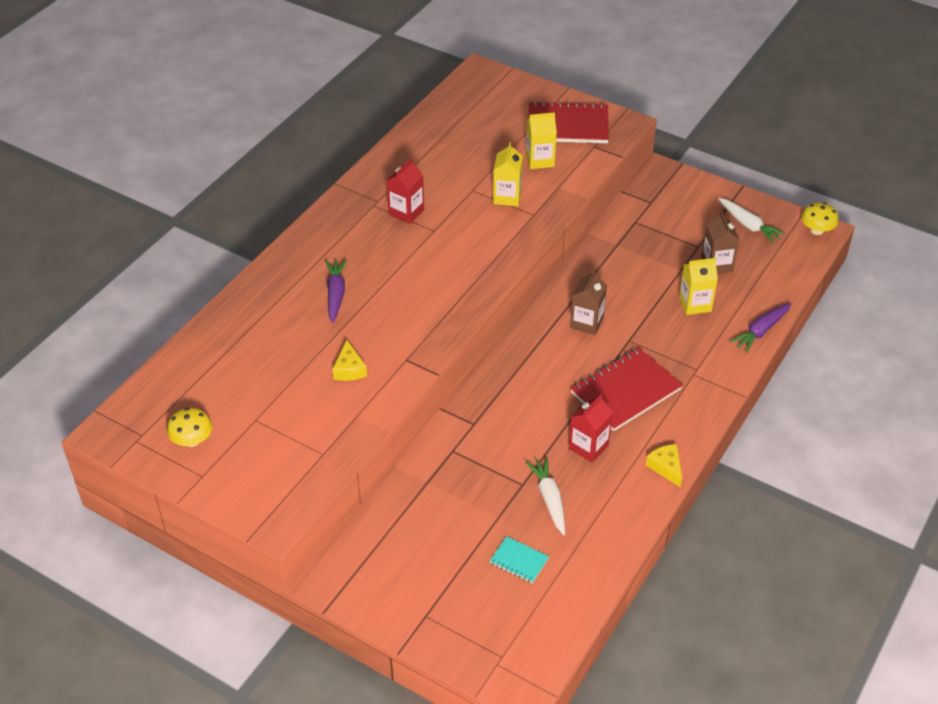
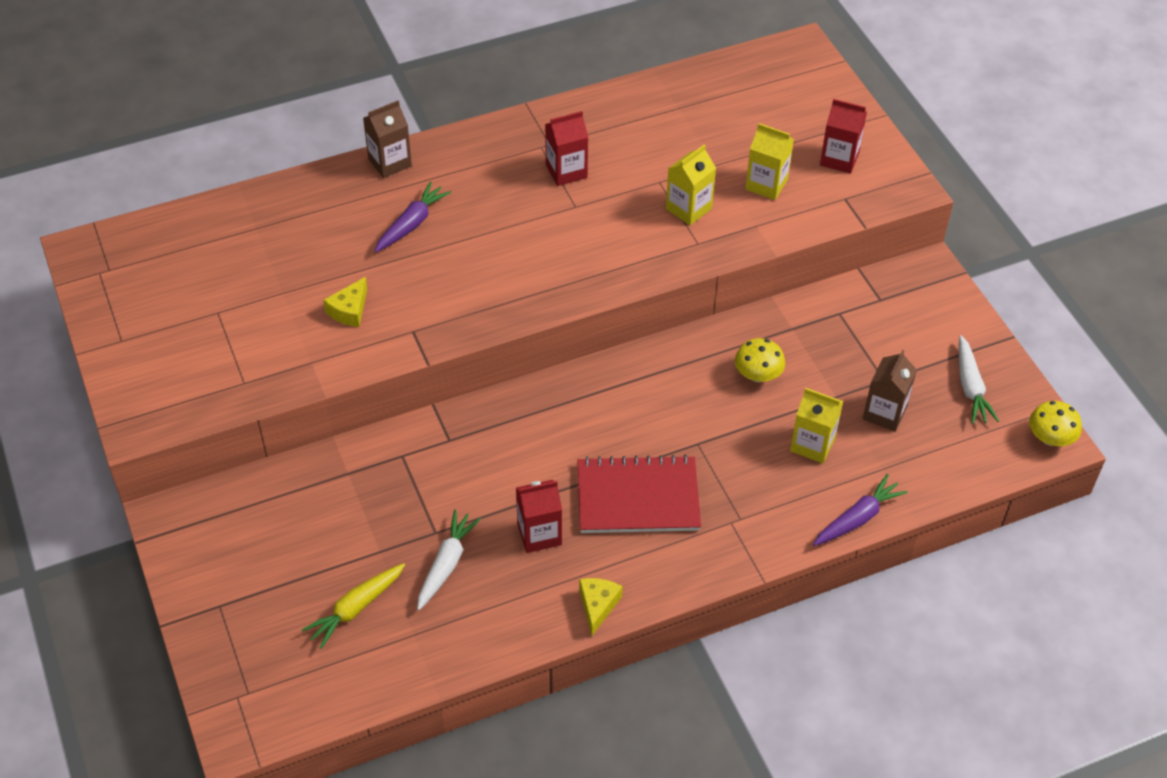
camera: 35 degrees right, 5 degrees up
yellow mushroom [167,408,212,447] -> yellow mushroom moved to [735,338,785,382]
turquoise notebook [490,536,549,583] -> yellow carrot [302,563,405,649]
red notebook [529,101,609,143] -> red carton [820,99,867,174]
brown carton [570,269,607,335] -> brown carton moved to [363,100,412,178]
purple carrot [730,303,791,353] -> purple carrot turned 150 degrees clockwise [813,474,908,546]

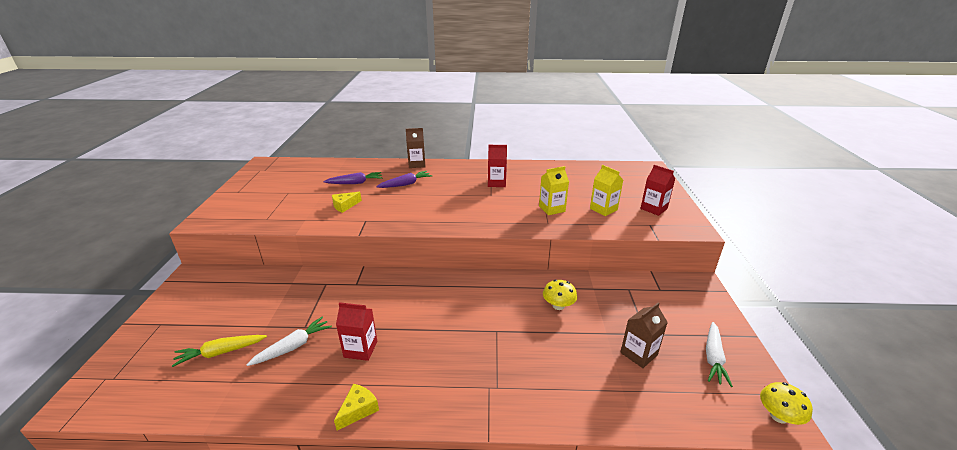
camera: 25 degrees right, 20 degrees down
red notebook [577,455,701,533] -> none
yellow carton [790,388,843,463] -> none
purple carrot [813,474,908,546] -> purple carrot moved to [323,172,382,184]

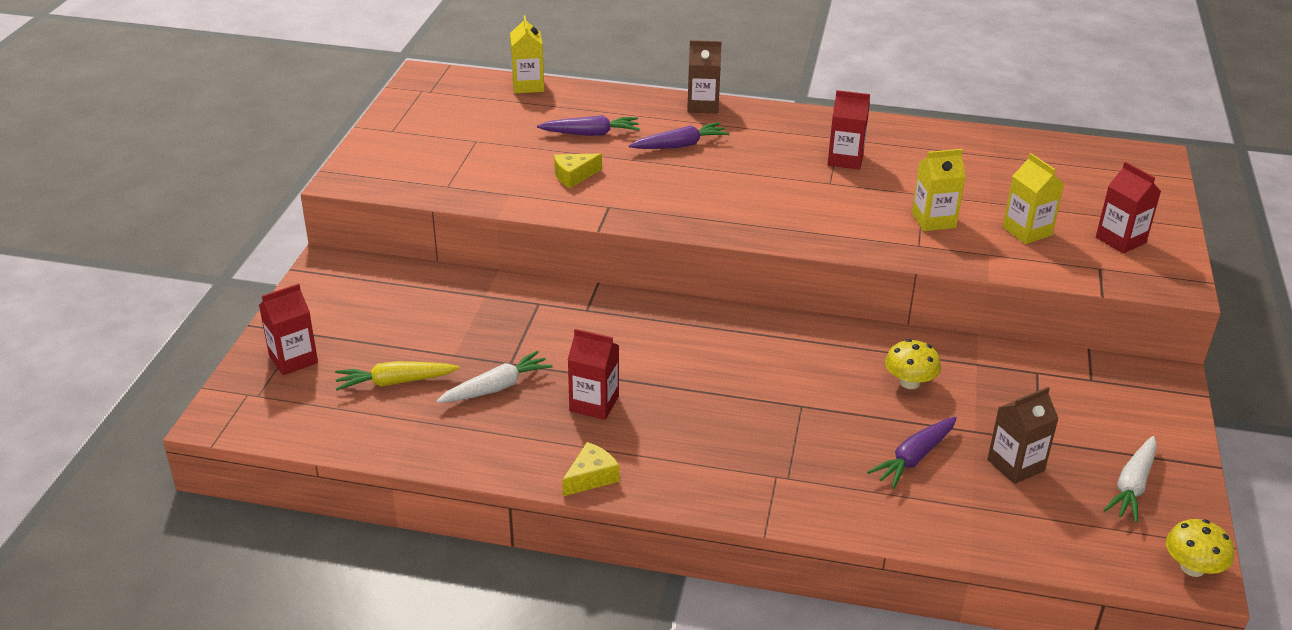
camera: 10 degrees right, 5 degrees up
none -> red carton [259,283,318,375]
none -> yellow carton [510,15,544,93]
none -> purple carrot [867,417,957,489]

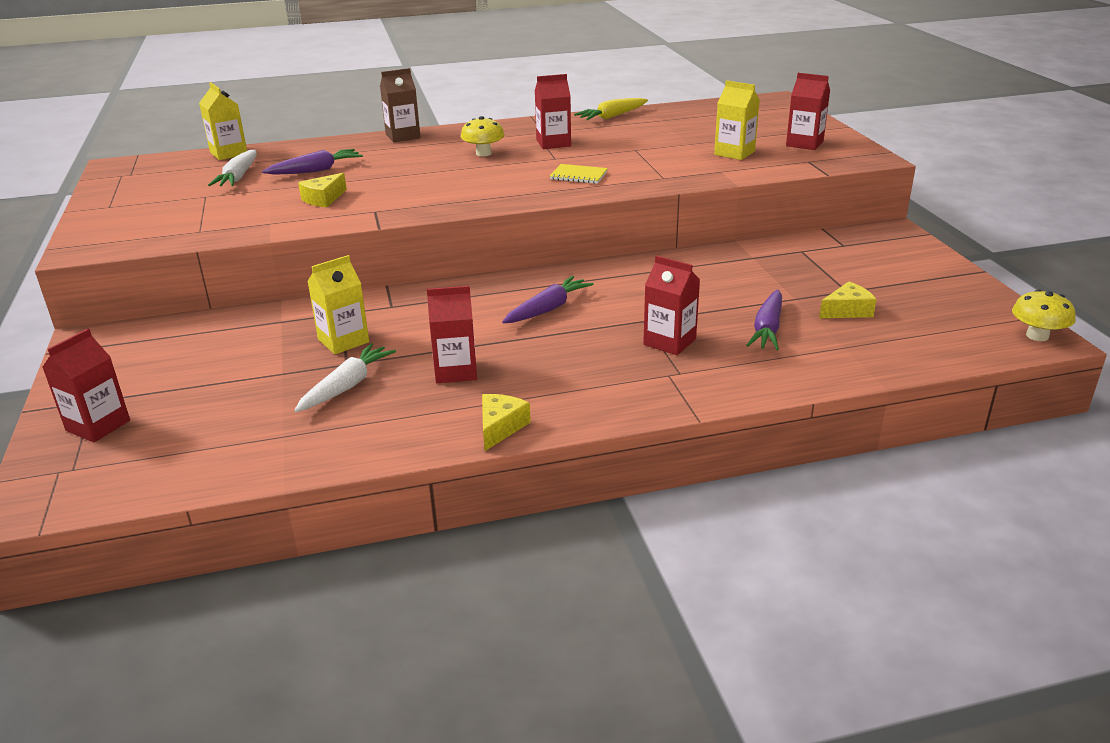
camera: 25 degrees left, 5 degrees down
yellow carrot [335,361,460,390] -> yellow carrot moved to [574,98,648,120]
purple carrot [629,122,729,149] -> purple carrot moved to [502,276,594,324]
yellow mushroom [885,339,941,389] -> yellow mushroom moved to [461,116,505,156]
yellow carton [912,149,966,231] -> yellow carton moved to [307,255,369,354]
brown carton [987,387,1059,484] -> yellow cheese [819,282,877,318]
white carrot [1104,436,1157,523] -> white carrot moved to [208,150,257,186]
none -> yellow notebook [550,164,608,184]
none -> red carton [643,255,700,355]

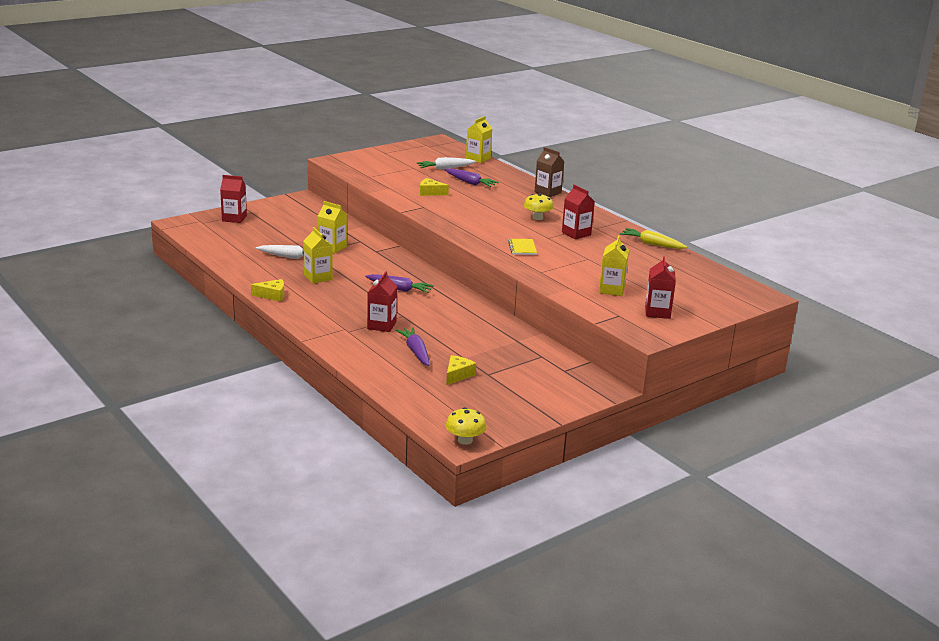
camera: 65 degrees right, 5 degrees down
red carton [427,286,477,383] -> yellow carton [303,227,333,284]
purple carrot [746,289,782,350] -> purple carrot turned 75 degrees clockwise [396,327,429,366]
yellow cheese [819,282,877,318] -> yellow cheese turned 105 degrees counterclockwise [446,355,476,385]

